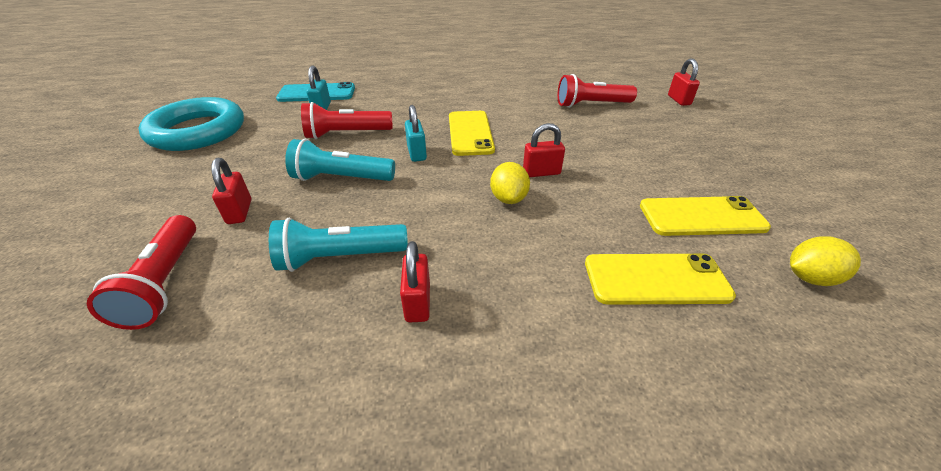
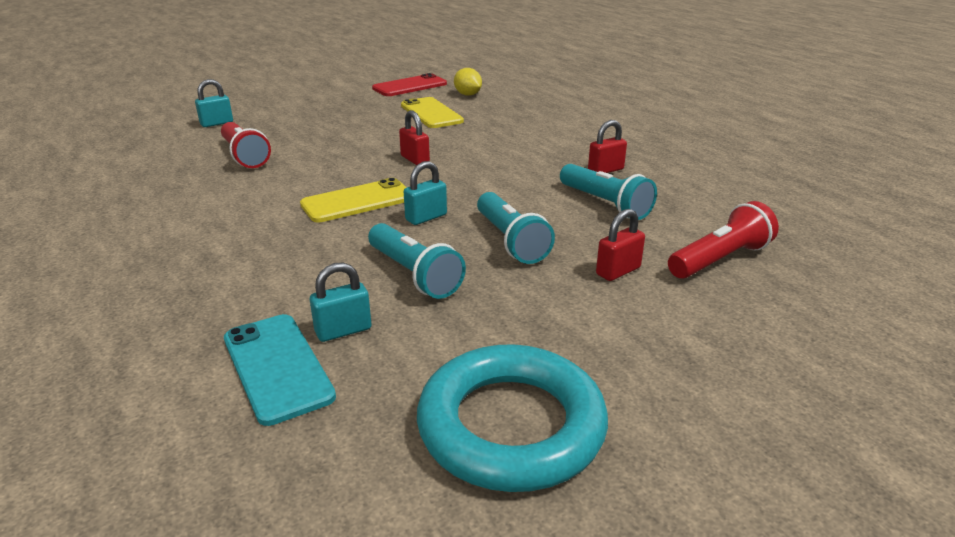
camera: 115 degrees left, 10 degrees down
red flashlight [301,102,392,139] -> turquoise flashlight [368,223,466,299]
yellow lemon [490,162,530,204] -> none
yellow phone [585,254,736,305] -> none
red padlock [668,58,700,106] -> turquoise padlock [195,79,233,127]
none -> red phone [372,73,447,96]

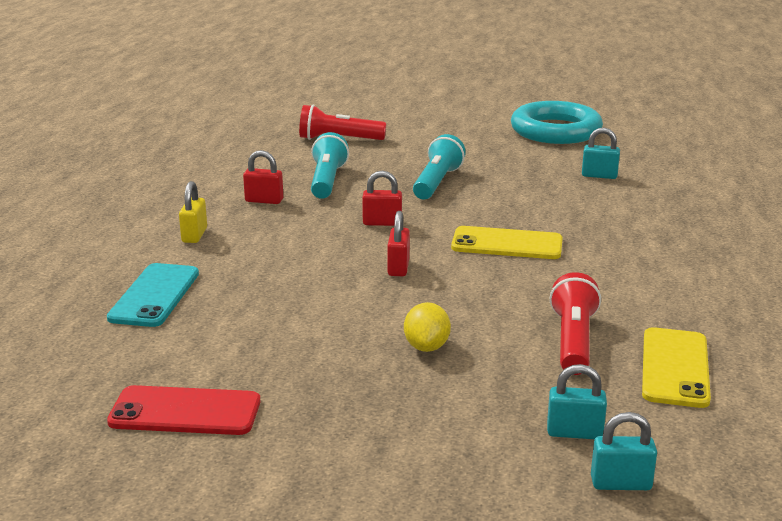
camera: 140 degrees left, 5 degrees down
turquoise phone [224,314,336,426] -> turquoise phone moved to [107,263,199,327]
turquoise flashlight [368,223,466,299] -> none
yellow phone [401,97,464,128] -> yellow phone moved to [642,327,711,408]
turquoise padlock [404,161,447,225] -> turquoise padlock moved to [591,412,657,490]
yellow lemon [454,68,482,96] -> yellow lemon moved to [404,302,451,352]
red padlock [596,209,645,281] -> red padlock moved to [362,171,402,226]
none -> yellow padlock [179,181,207,243]

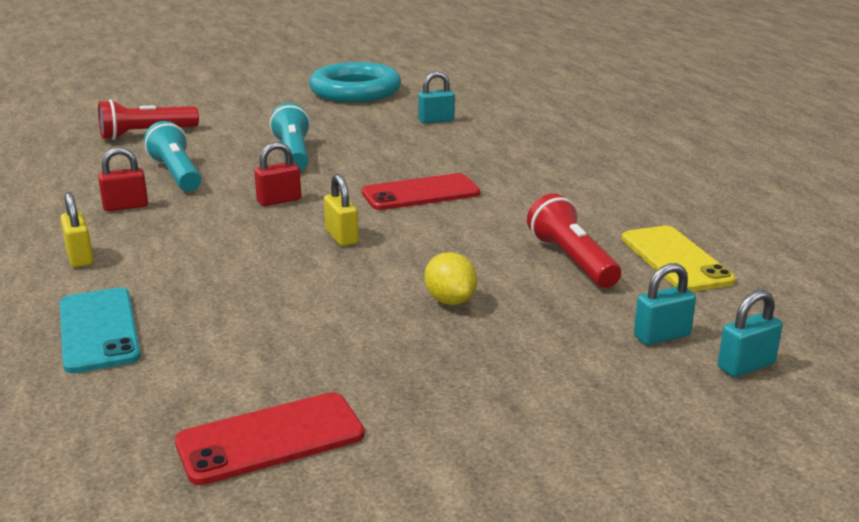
camera: 30 degrees left, 0 degrees up
red padlock [387,211,410,276] -> yellow padlock [324,174,359,246]
yellow phone [451,226,563,259] -> red phone [362,173,480,210]

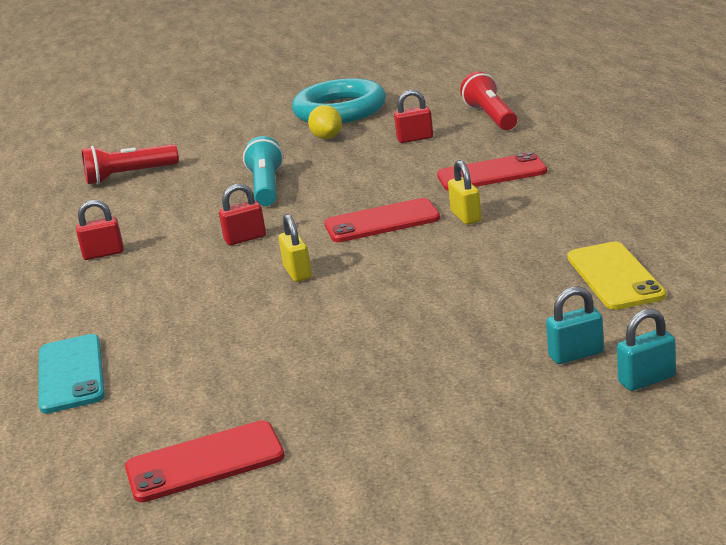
camera: 10 degrees right, 0 degrees up
yellow padlock [60,192,94,267] -> yellow padlock moved to [448,160,482,225]
turquoise flashlight [144,121,201,191] -> none
turquoise padlock [418,71,455,124] -> red padlock [394,90,433,143]
yellow lemon [425,252,477,305] -> yellow lemon moved to [308,105,342,139]
red flashlight [527,193,621,288] -> red flashlight moved to [460,71,517,130]
none -> red phone [437,152,547,191]

